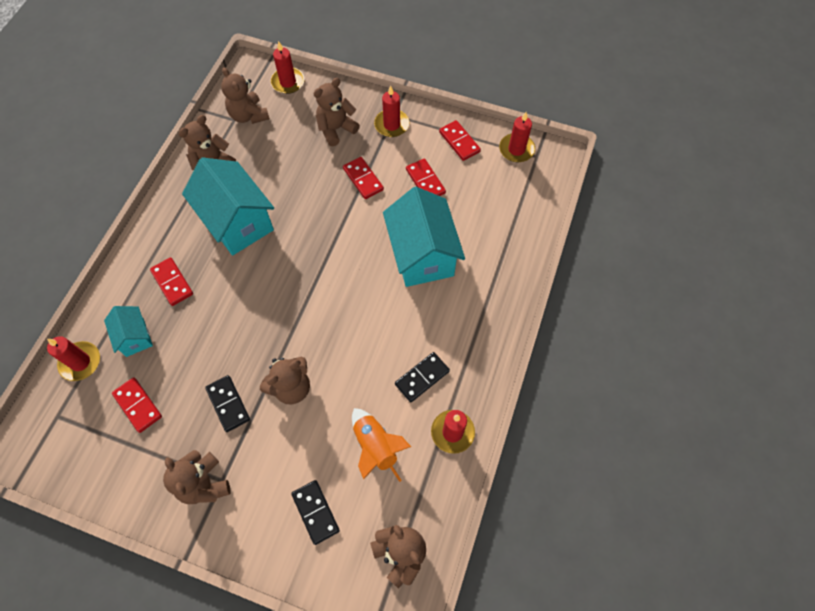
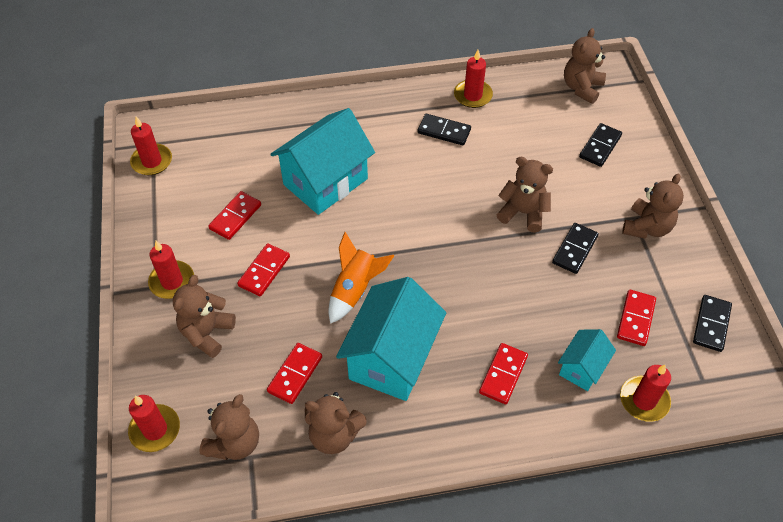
camera: 120 degrees left, 10 degrees down
brown teddy bear [313,78,360,146] -> brown teddy bear turned 90 degrees clockwise [173,275,236,358]
orange rocket [352,408,411,482] -> orange rocket moved to [328,232,394,324]
red domino [439,120,481,161] -> red domino moved to [267,343,322,404]
none -> black domino [693,295,732,352]

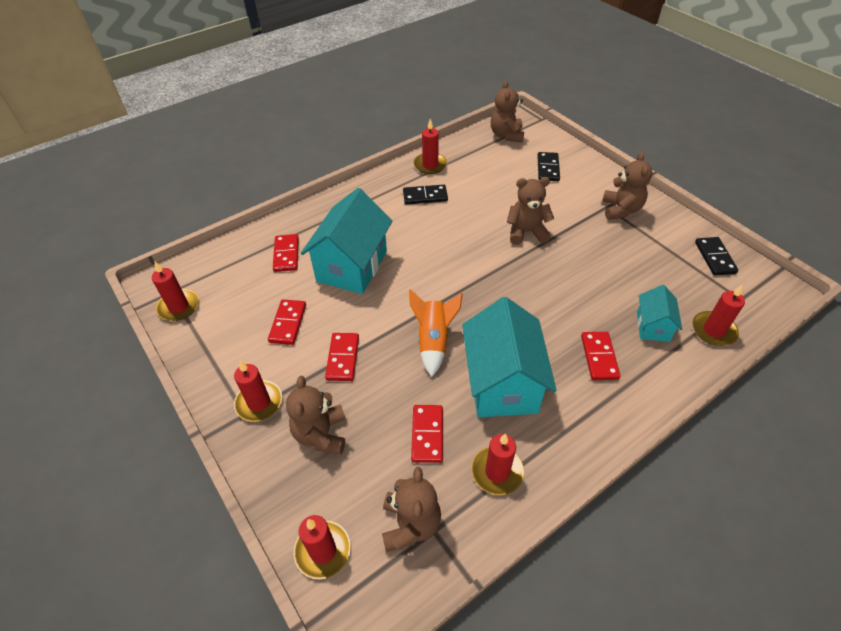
camera: 25 degrees left, 5 degrees down
brown teddy bear [305,392,367,454] -> red candle [472,433,524,495]
black domino [552,223,599,274] -> none
red domino [617,290,656,346] -> red domino moved to [273,234,299,272]

